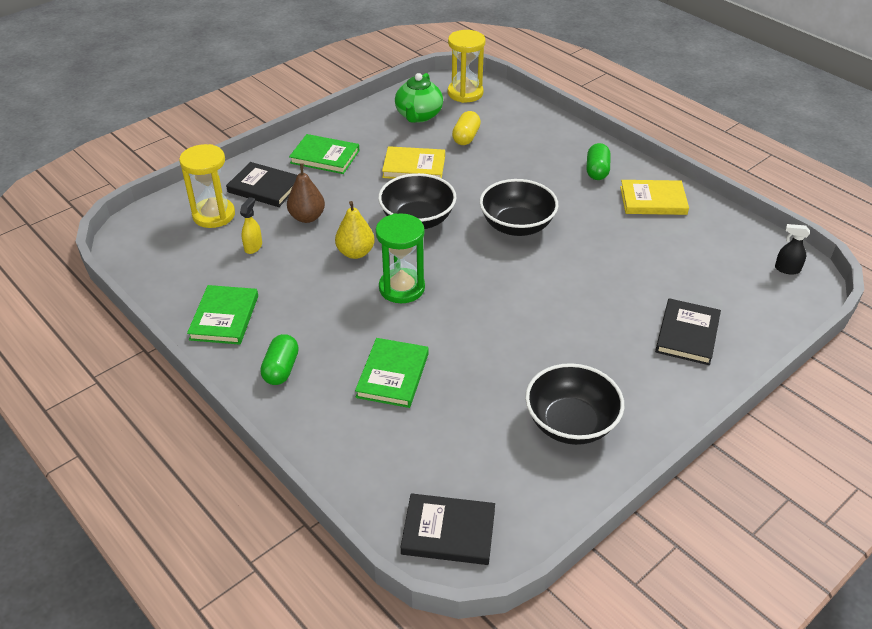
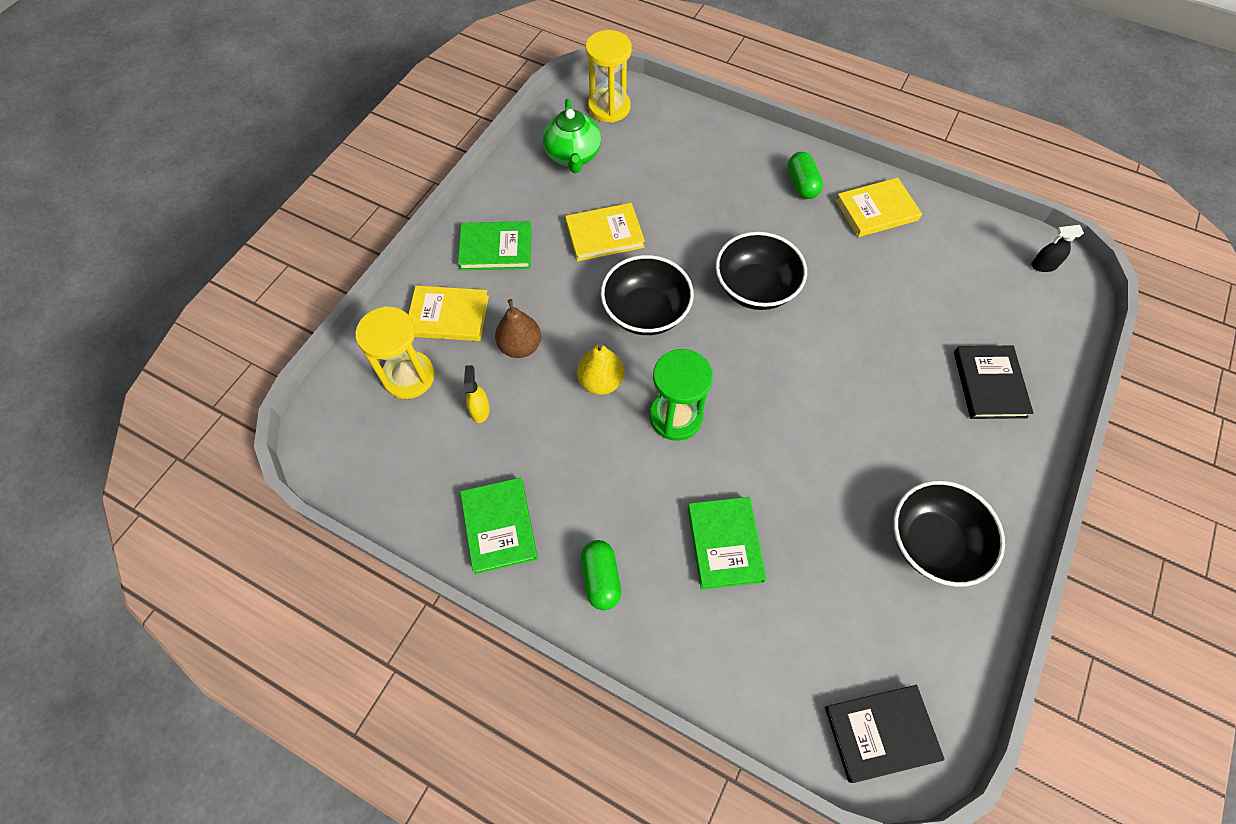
camera: 20 degrees left, 20 degrees up
black book [226,162,297,207] -> yellow book [408,286,489,341]
yellow capsule [452,111,481,145] -> none

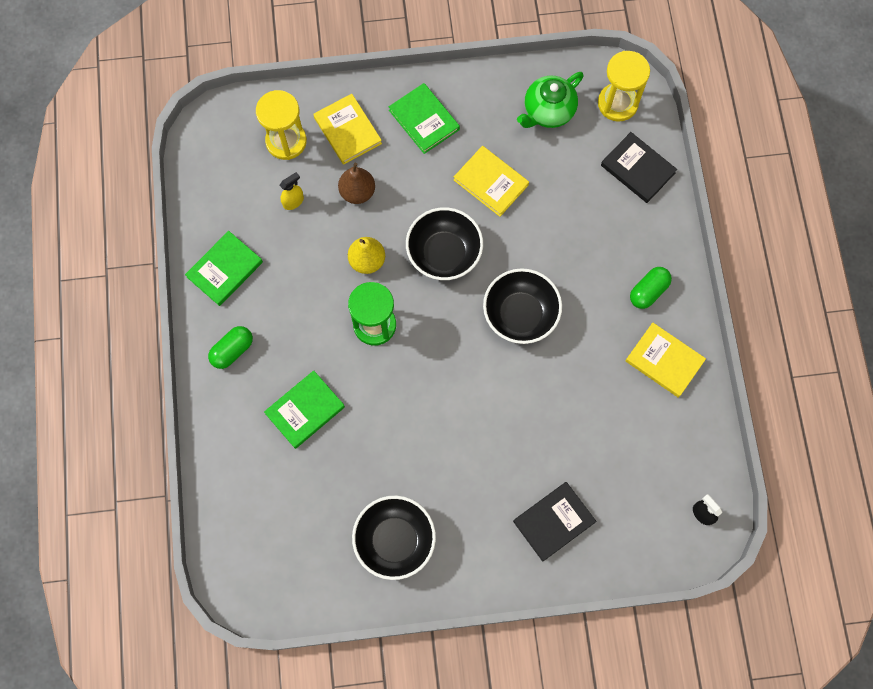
camera: 55 degrees right, 10 degrees up
black book [825,685,944,783] -> black book moved to [601,132,677,203]

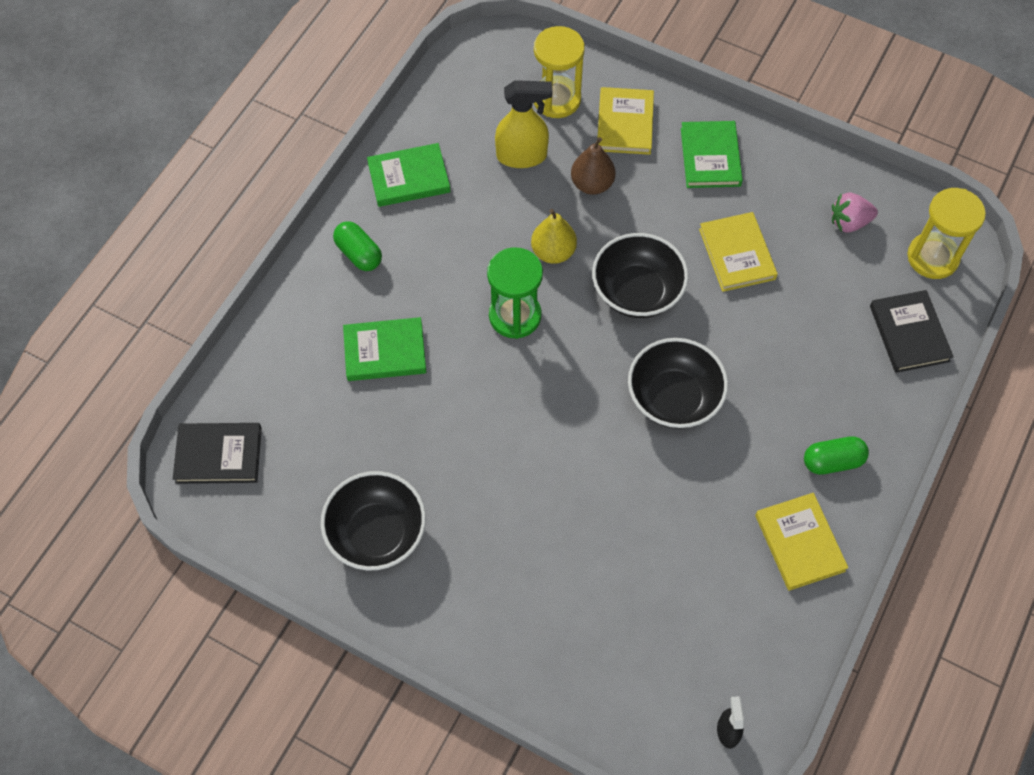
camera: 35 degrees right, 10 degrees down
green capsule [208,326,253,369] -> green capsule turned 60 degrees clockwise [333,221,382,271]
yellow spray bottle [280,172,304,210] -> yellow spray bottle [495,80,552,168], size x1.83
black book [513,482,596,562] -> black book moved to [173,423,262,484]
green teapot [517,72,584,128] -> pink strawberry [832,193,878,233]

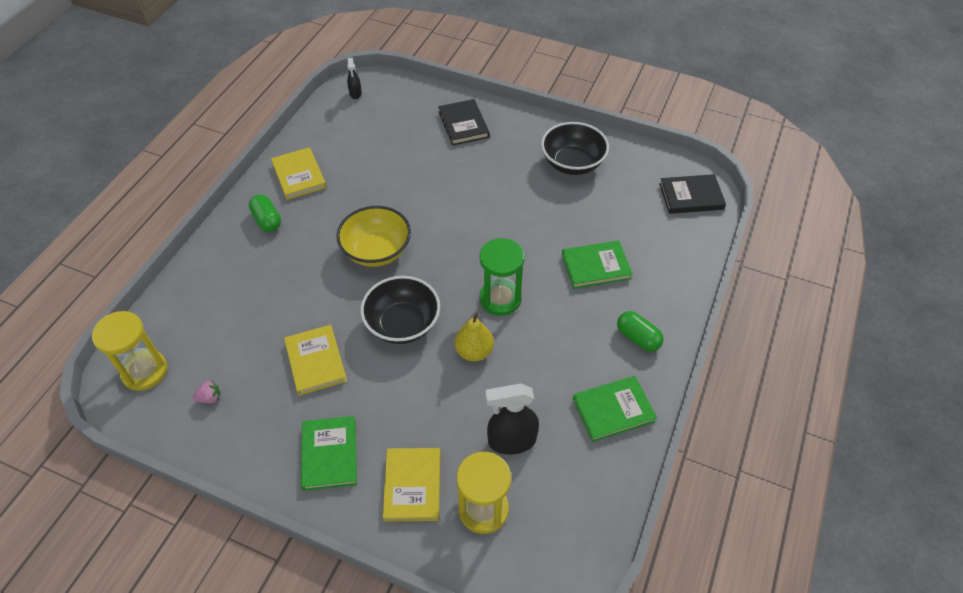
camera: 175 degrees right, 10 degrees down
yellow spray bottle [495,80,552,168] -> black spray bottle [485,383,539,455]
brown pear [571,137,615,195] -> none
black bowl [628,338,728,429] -> yellow bowl [336,206,411,267]
green capsule [804,436,869,475] -> green capsule turned 75 degrees clockwise [249,195,281,232]
pink strawberry [832,193,878,233] -> pink strawberry [193,380,221,404], size x0.64
black book [870,290,954,373] -> black book moved to [438,99,490,146]

